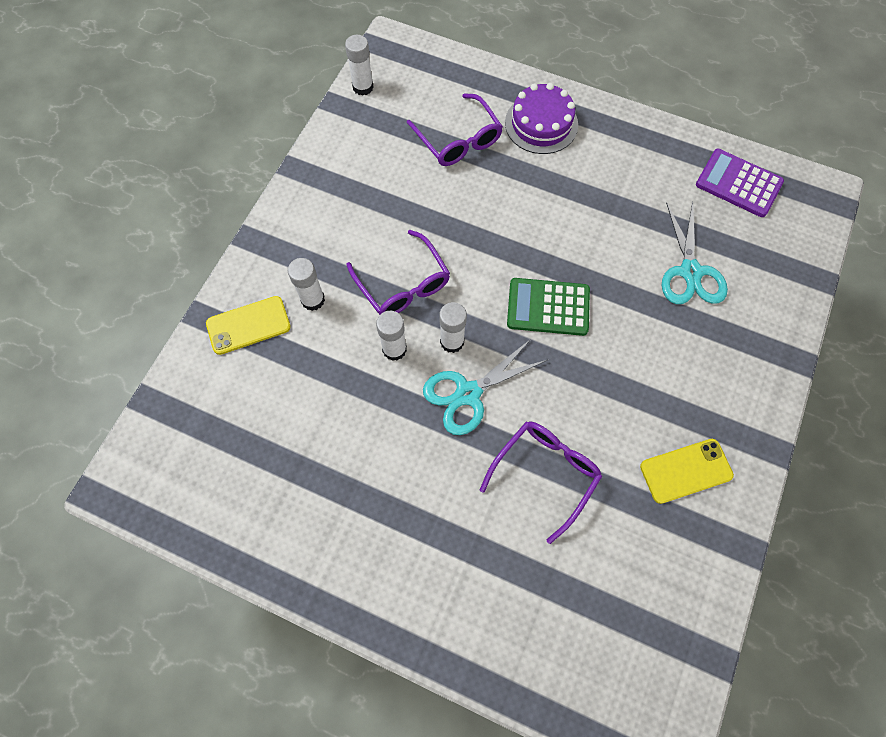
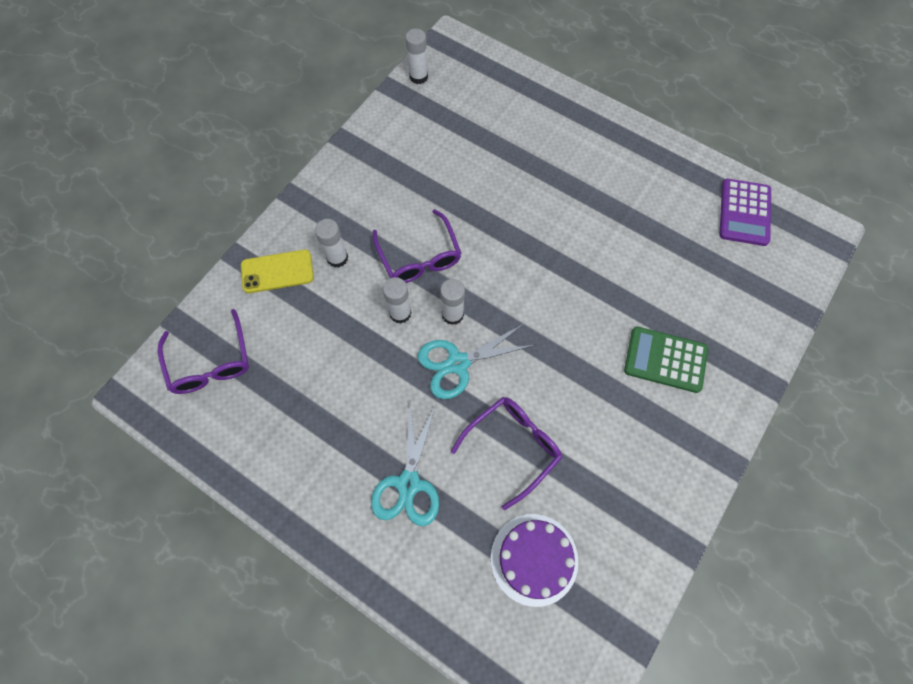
camera: 10 degrees right, 0 degrees up
purple glasses [407,93,503,166] -> purple glasses moved to [158,309,249,394]
purple cake [505,83,578,154] -> purple cake moved to [491,514,578,607]
green calculator [507,278,590,336] -> green calculator moved to [624,327,708,393]
yellow phone [640,439,734,504] -> none
turquoise scissors [662,201,728,304] -> turquoise scissors moved to [371,403,439,526]
purple calculator [696,149,784,217] -> purple calculator turned 120 degrees counterclockwise [719,179,771,246]

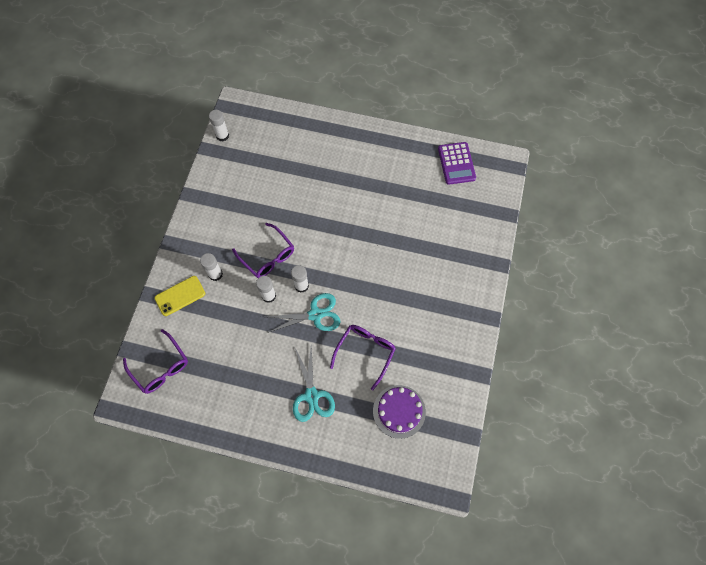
camera: 20 degrees left, 0 degrees up
turquoise scissors [418,323,535,399] -> turquoise scissors turned 150 degrees counterclockwise [268,293,341,333]
green calculator [624,327,708,393] -> none

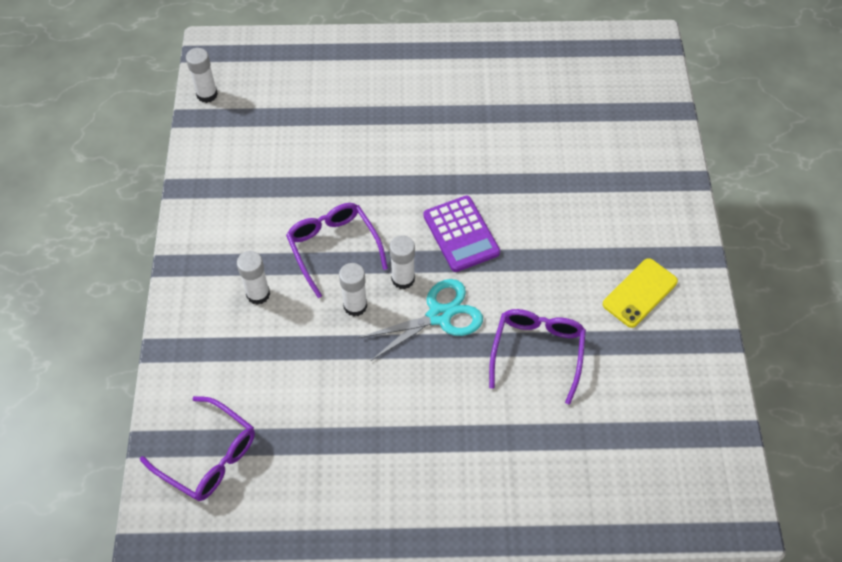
camera: 15 degrees left, 10 degrees down
yellow phone [155,276,205,316] -> yellow phone moved to [603,258,678,328]
purple glasses [232,223,294,278] -> purple glasses turned 150 degrees counterclockwise [286,203,388,298]
turquoise scissors [293,346,335,422] -> none
purple cake [373,385,426,439] -> none
purple calculator [438,142,476,185] -> purple calculator moved to [423,196,500,272]

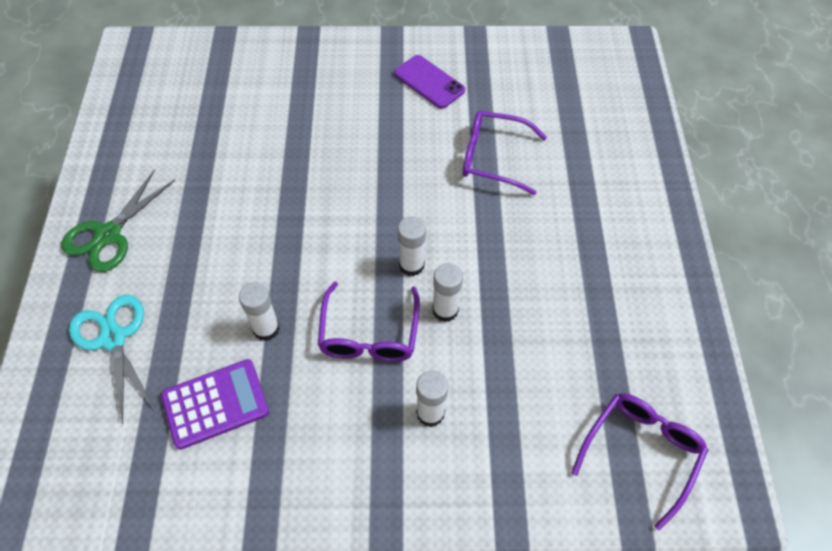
camera: 90 degrees left, 0 degrees up
white glue stick [186,48,218,103] -> white glue stick moved to [239,282,280,341]
purple glasses [286,203,388,298] -> purple glasses turned 60 degrees counterclockwise [318,281,420,362]
turquoise scissors [358,279,483,361] -> turquoise scissors moved to [69,295,155,424]
purple calculator [423,196,500,272] -> purple calculator moved to [161,359,269,450]
yellow phone [603,258,678,328] -> purple phone [394,55,465,109]
none -> green scissors [61,170,175,272]

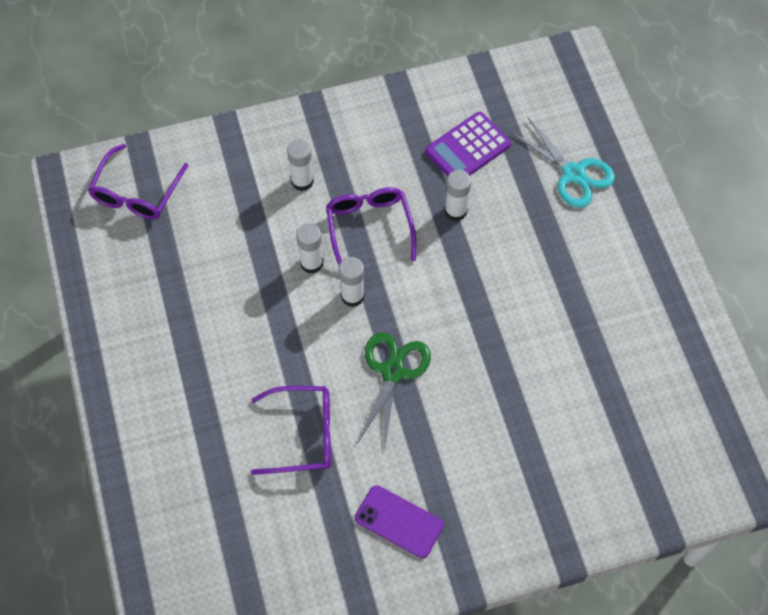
camera: 165 degrees right, 5 degrees up
green scissors [61,170,175,272] -> green scissors moved to [357,333,431,450]

